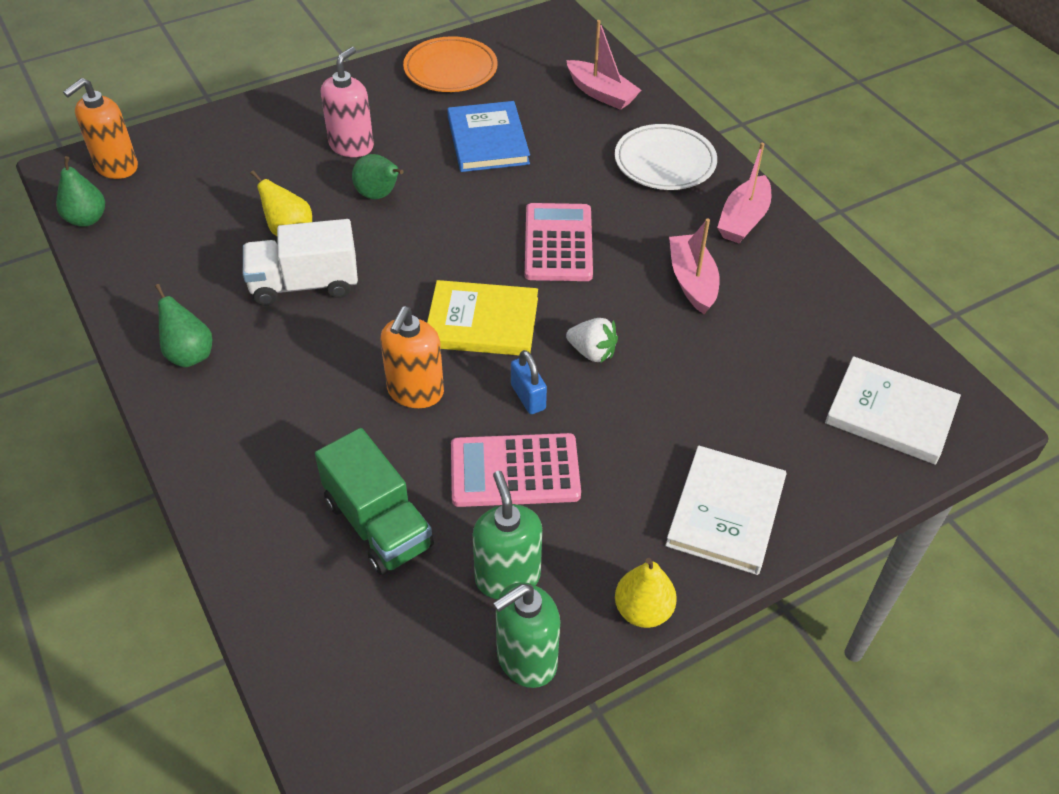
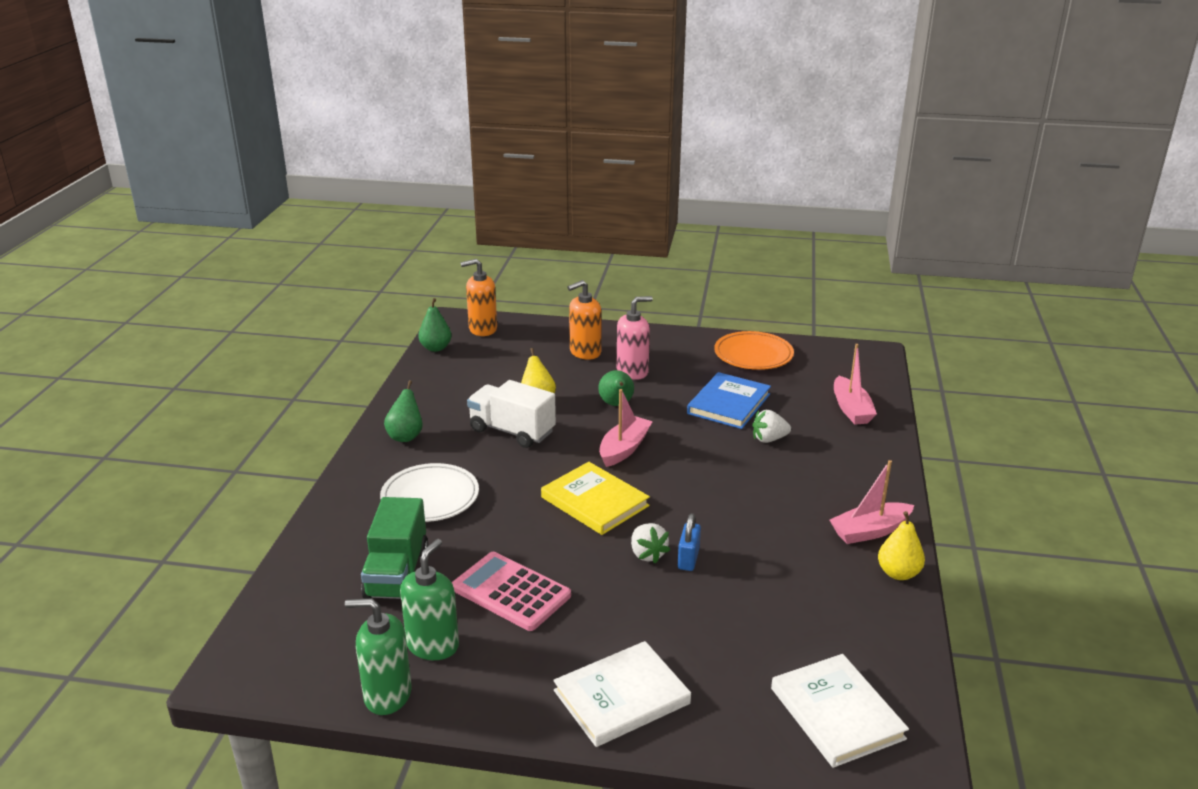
camera: 40 degrees right, 20 degrees down
orange soap dispenser [380,306,444,408] -> orange soap dispenser moved to [568,280,602,360]
blue padlock [511,350,547,414] -> blue padlock moved to [678,513,701,571]
pink calculator [525,203,593,281] -> none
white plate [615,124,717,190] -> white plate moved to [380,463,479,522]
yellow pear [615,558,677,628] -> yellow pear moved to [878,511,925,580]
pink boat [669,219,720,314] -> pink boat moved to [599,389,653,467]
none -> white strawberry [752,410,791,443]

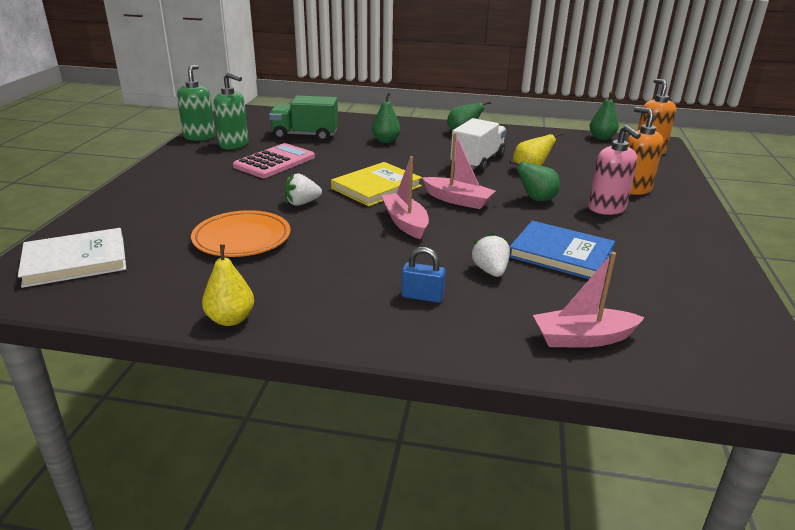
camera: 90 degrees right, 0 degrees up
white plate [380,463,479,522] -> green pear [372,93,401,143]
white book [553,641,691,747] -> none
blue padlock [678,513,701,571] -> blue padlock moved to [401,247,446,303]
orange plate [714,331,794,370] -> orange plate moved to [191,210,291,257]
pink boat [830,460,914,544] -> pink boat moved to [381,156,429,239]

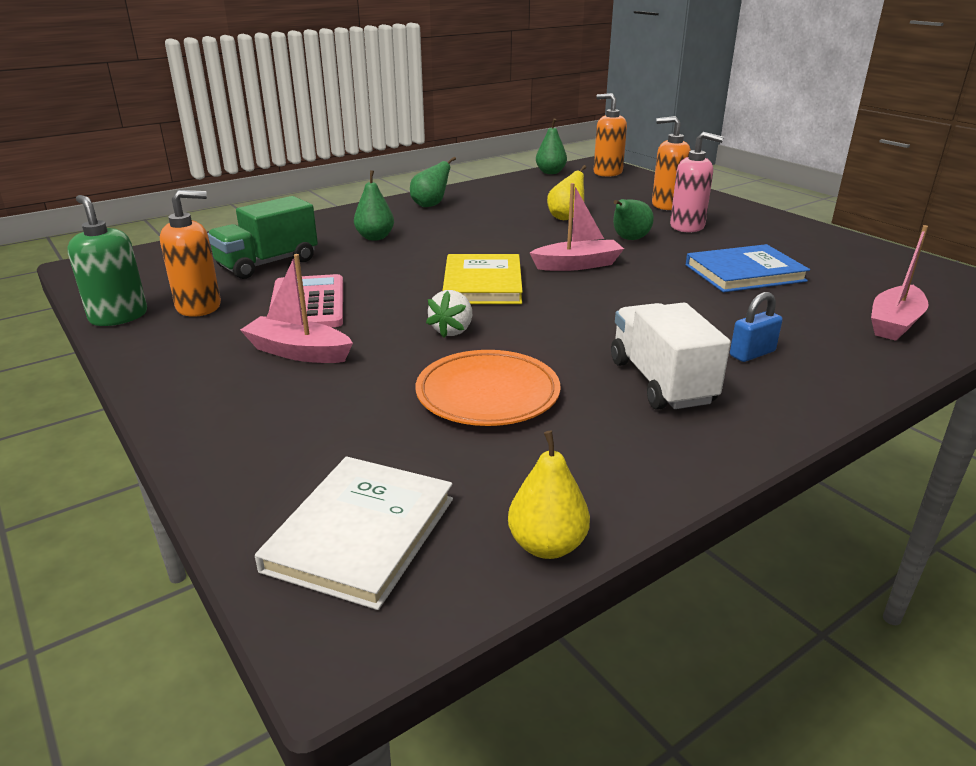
camera: 45 degrees left, 0 degrees up
yellow pear [202,245,254,326] -> yellow pear moved to [508,431,590,559]
green soap dispenser [214,73,249,150] -> orange soap dispenser [160,190,221,317]
pink boat [381,156,429,239] -> pink boat moved to [240,254,353,363]
white truck [450,118,506,173] -> white truck moved to [611,302,731,410]
white strawberry [471,233,510,277] -> none

